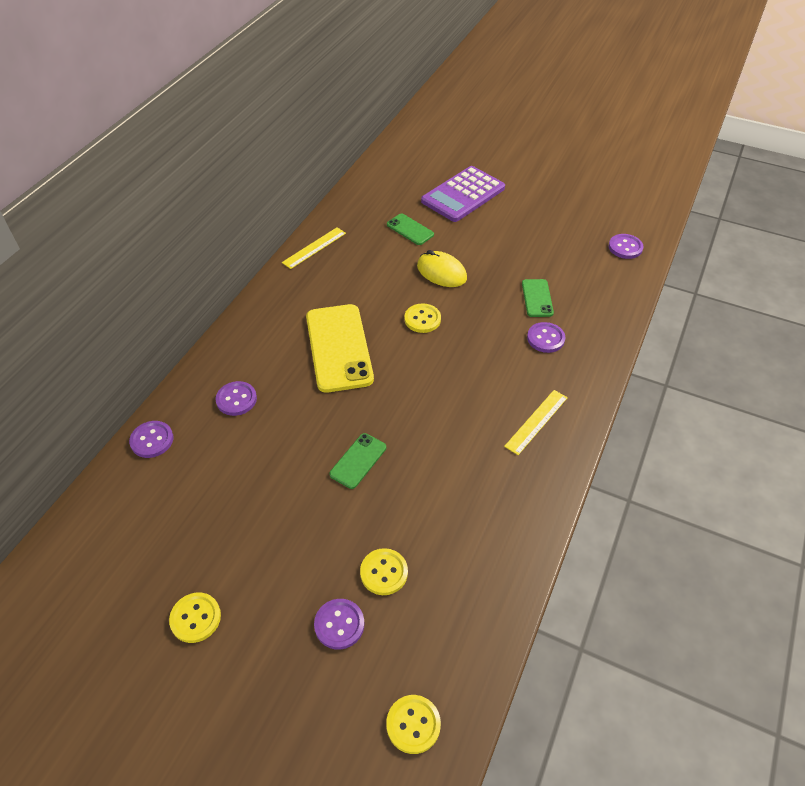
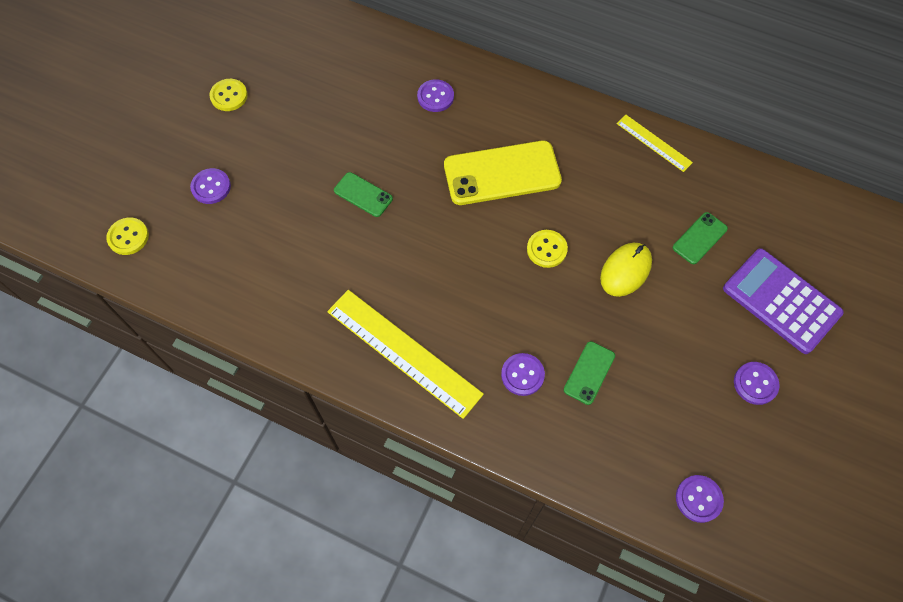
camera: 90 degrees right, 15 degrees up
purple button [129,421,173,458] -> purple button moved to [734,362,780,405]
yellow button [360,548,408,595] -> none
yellow ruler [504,390,568,455] -> yellow ruler [327,290,484,419], size x1.88
green phone [522,279,554,317] -> green phone turned 60 degrees counterclockwise [564,341,615,405]

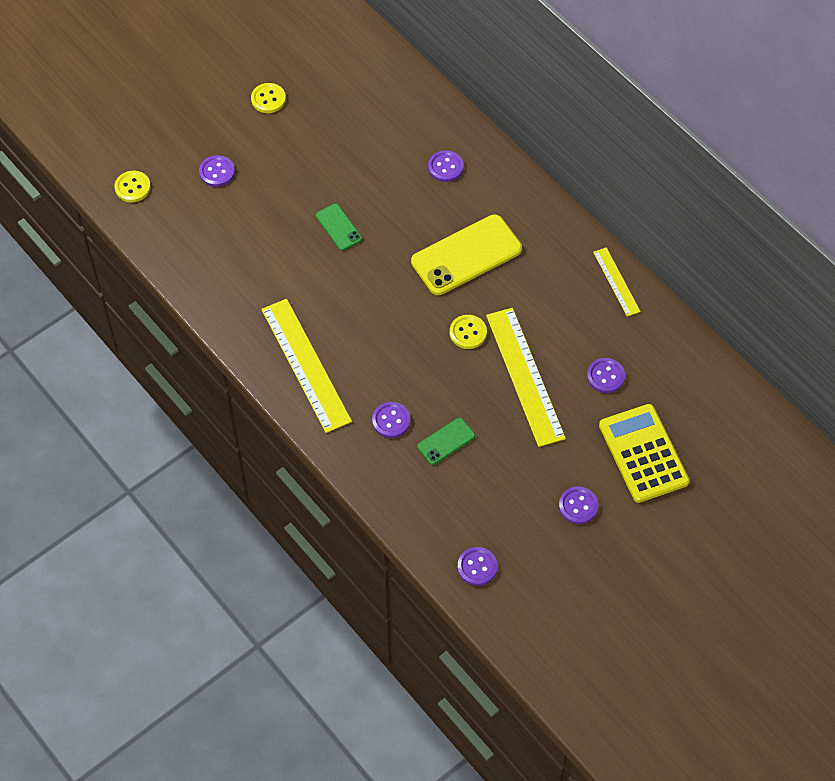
camera: 25 degrees right, 5 degrees down
yellow phone [444,141,562,205] -> yellow phone turned 45 degrees counterclockwise [411,215,522,295]
yellow mouse [600,243,652,297] -> yellow ruler [486,308,566,447]
green phone [673,212,728,264] -> purple button [587,358,625,393]
purple calculator [723,248,844,354] -> yellow calculator [599,404,690,503]

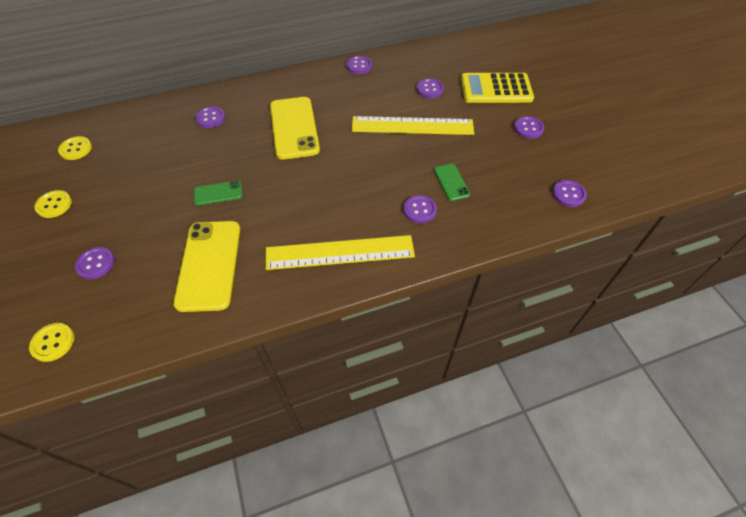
camera: 70 degrees left, 5 degrees down
yellow button [450,315,487,349] -> yellow button moved to [58,136,92,160]
yellow ruler [593,247,641,317] -> purple button [346,56,372,74]
none -> yellow phone [173,221,240,312]

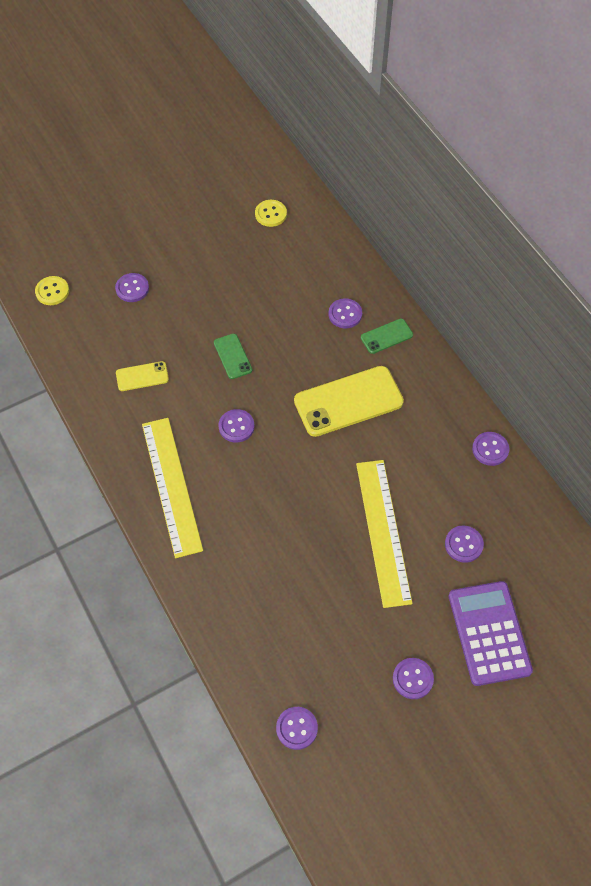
camera: 80 degrees right, 5 degrees up
yellow button [34,190,72,218] -> none
yellow phone [173,221,240,312] -> yellow phone [116,361,169,391], size x0.50
purple button [403,195,437,223] -> purple button moved to [218,409,255,443]
green phone [434,164,470,201] -> green phone moved to [361,319,413,354]
yellow calculator [461,73,534,103] -> purple calculator [449,581,533,686]

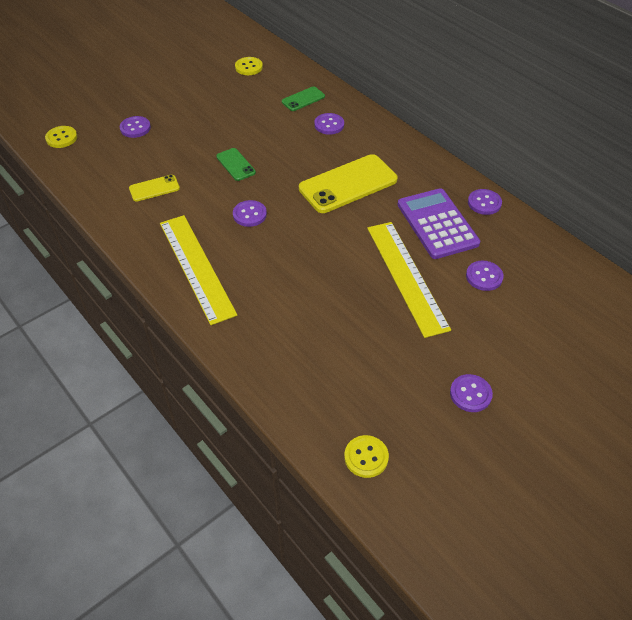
camera: 10 degrees left, 10 degrees down
purple button [276,707,318,750] -> yellow button [344,435,389,478]
green phone [361,319,413,354] -> green phone moved to [282,86,325,111]
purple calculator [449,581,533,686] -> purple calculator moved to [398,188,480,259]

